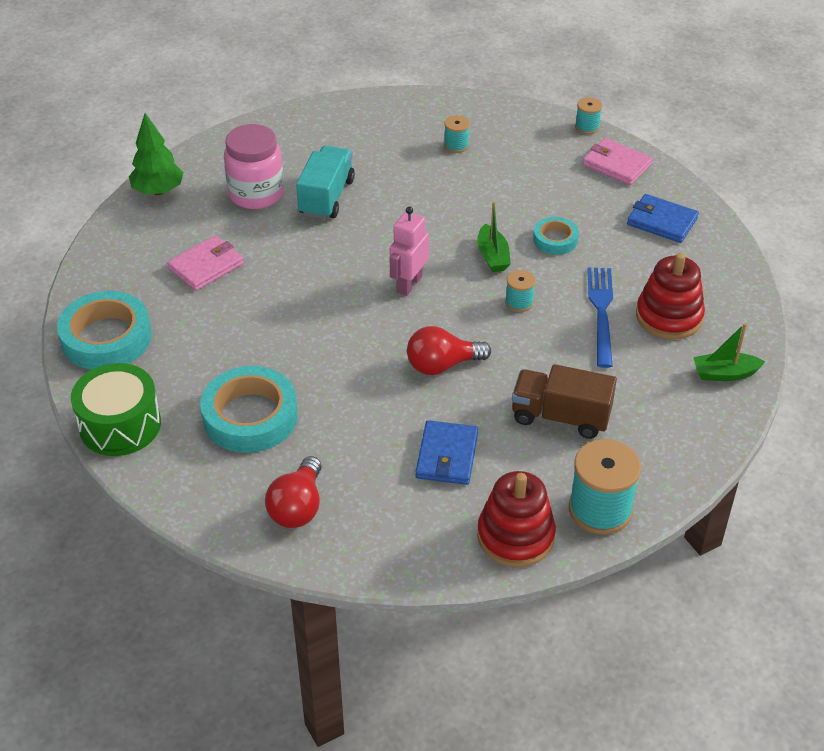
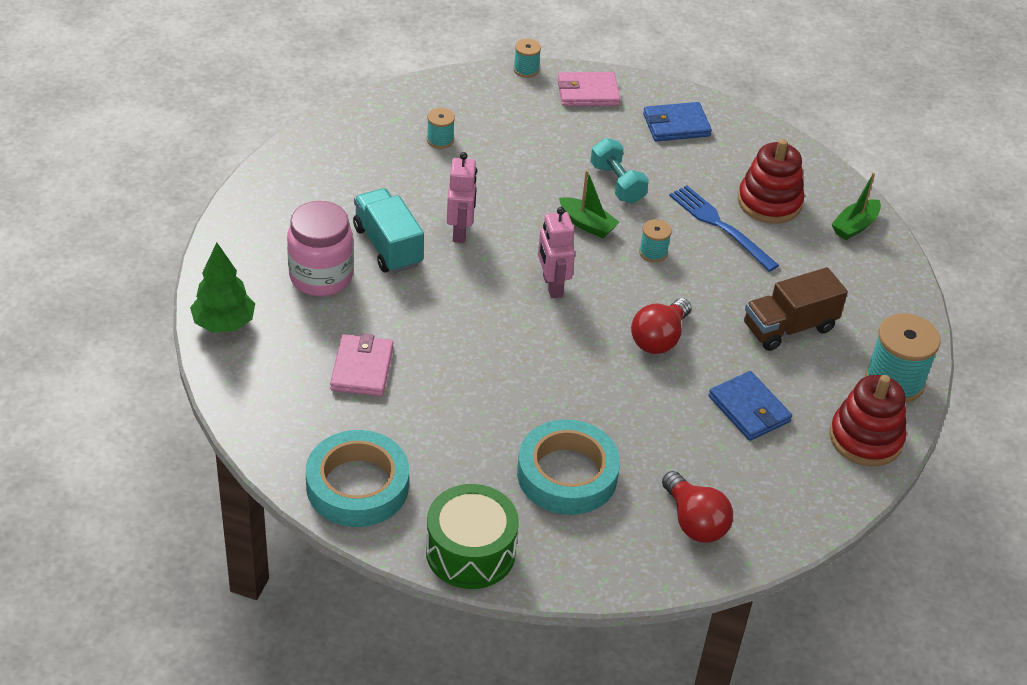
camera: 45 degrees left, 0 degrees up
turquoise tape [533,217,579,255] -> turquoise dumbbell [590,138,649,203]
none -> pink robot [447,152,477,243]

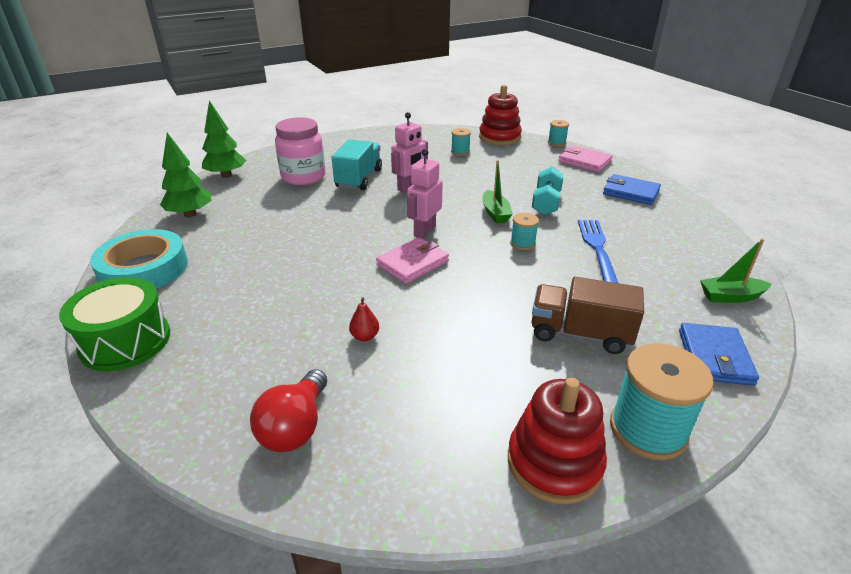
camera: 45 degrees right, 10 degrees down
pink wallet [330,333,393,396] -> pink wallet moved to [376,237,449,284]
turquoise tape [517,419,620,515] -> none
red light bulb [631,298,691,354] -> none
blue wallet [709,371,792,441] -> blue wallet moved to [679,323,759,386]
red stacking toy [738,139,804,224] -> red stacking toy moved to [479,85,522,145]
none -> green tree [160,133,211,217]
none -> red pear [349,297,379,341]

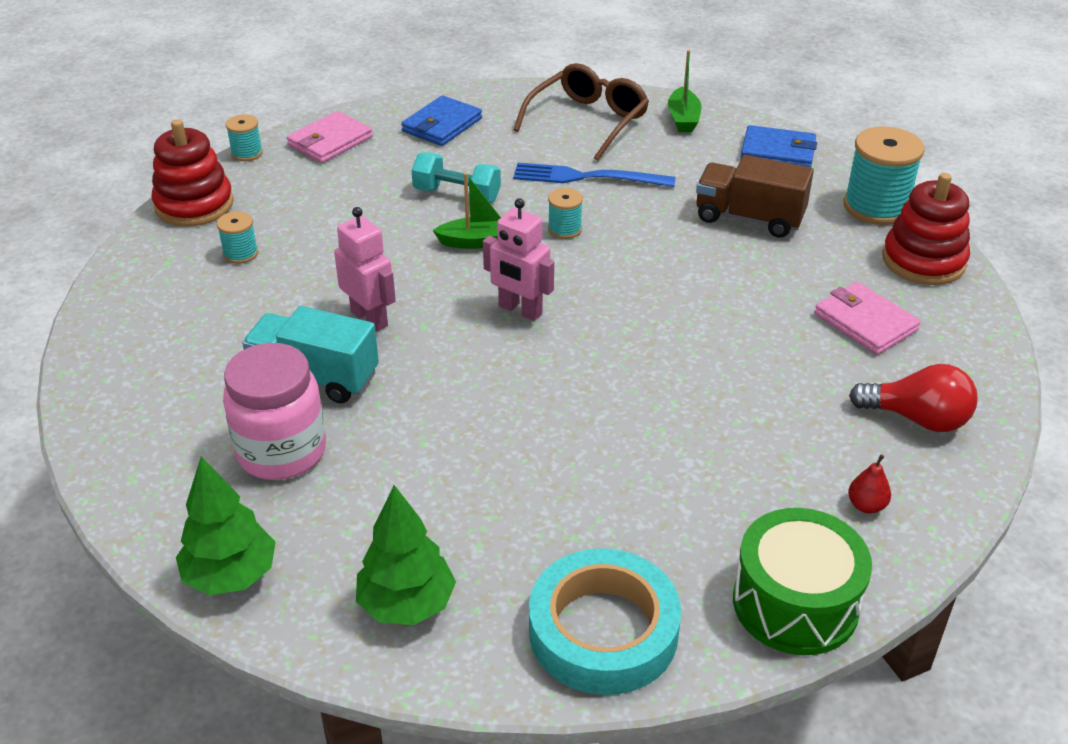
camera: 85 degrees left, 5 degrees up
red pear [349,297,379,341] -> red pear moved to [848,454,891,514]
pink wallet [376,237,449,284] -> pink wallet moved to [815,282,921,355]
brown truck [531,277,644,354] -> brown truck turned 90 degrees clockwise [696,155,814,238]
none -> brown glasses [514,63,649,160]

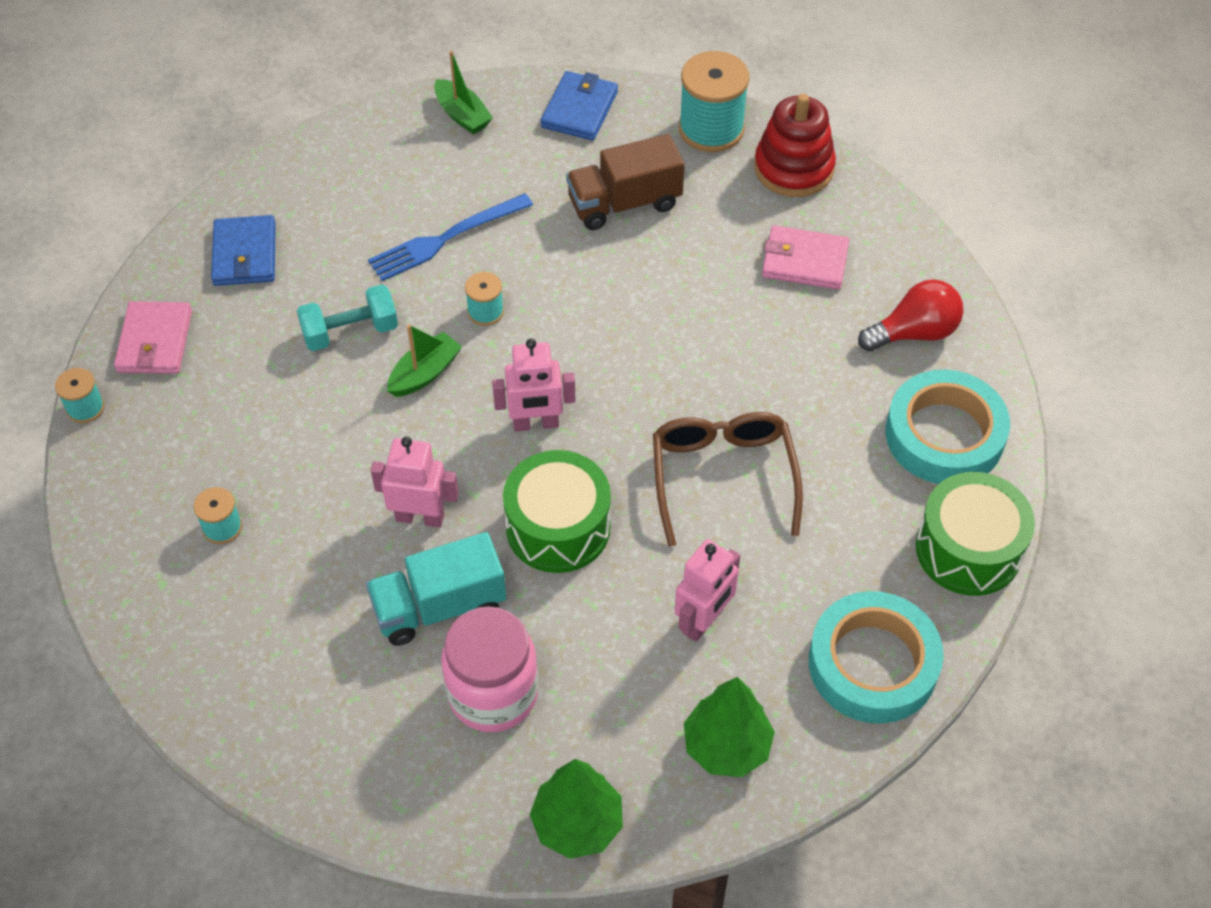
camera: 40 degrees left, 15 degrees up
red stacking toy [152,119,234,227] -> none
brown glasses [514,63,649,160] -> brown glasses moved to [653,412,803,547]
blue wallet [740,125,817,167] -> blue wallet turned 45 degrees counterclockwise [541,71,618,141]
red pear [848,454,891,514] -> turquoise tape [885,370,1010,484]
none -> green drum [503,450,611,573]
none -> pink robot [675,539,740,642]

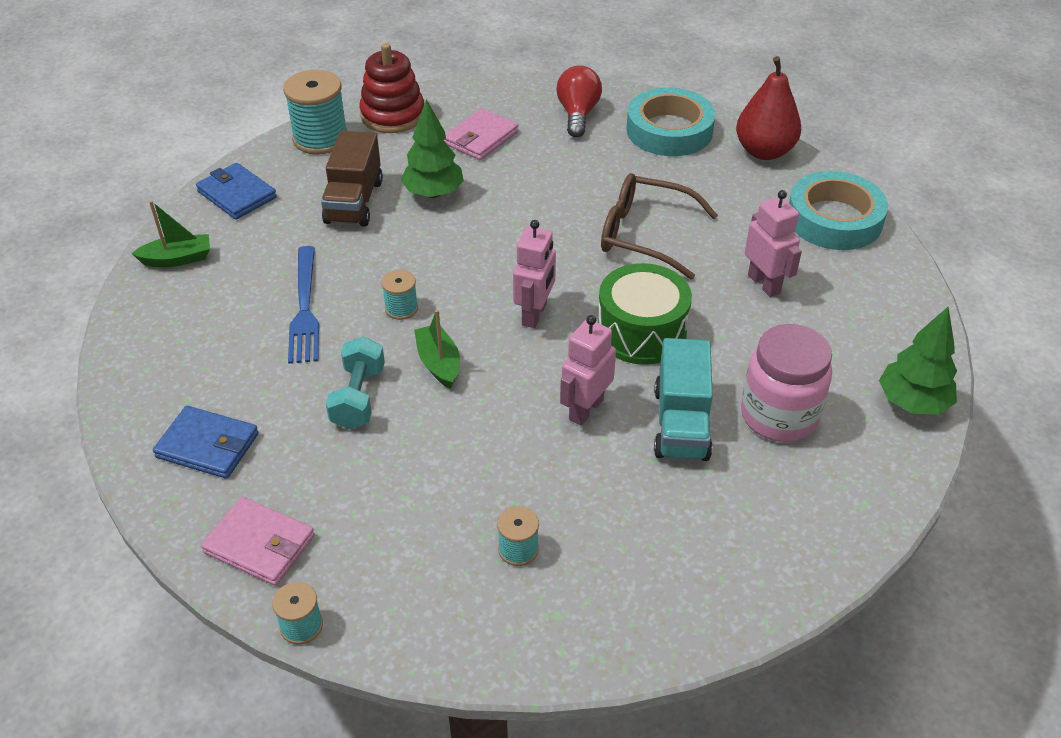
camera: 65 degrees left, 10 degrees down
green tree [684,677,775,777] -> green tree moved to [400,99,464,198]
green drum [916,472,1035,596] -> red pear [736,56,801,160]

